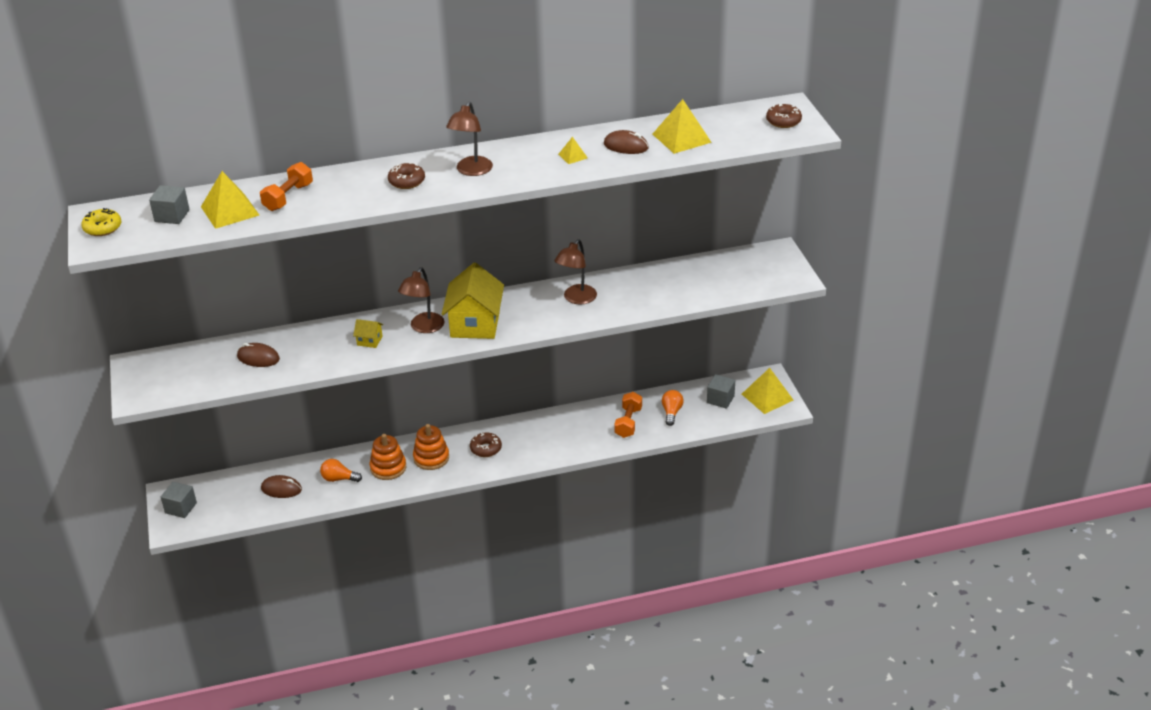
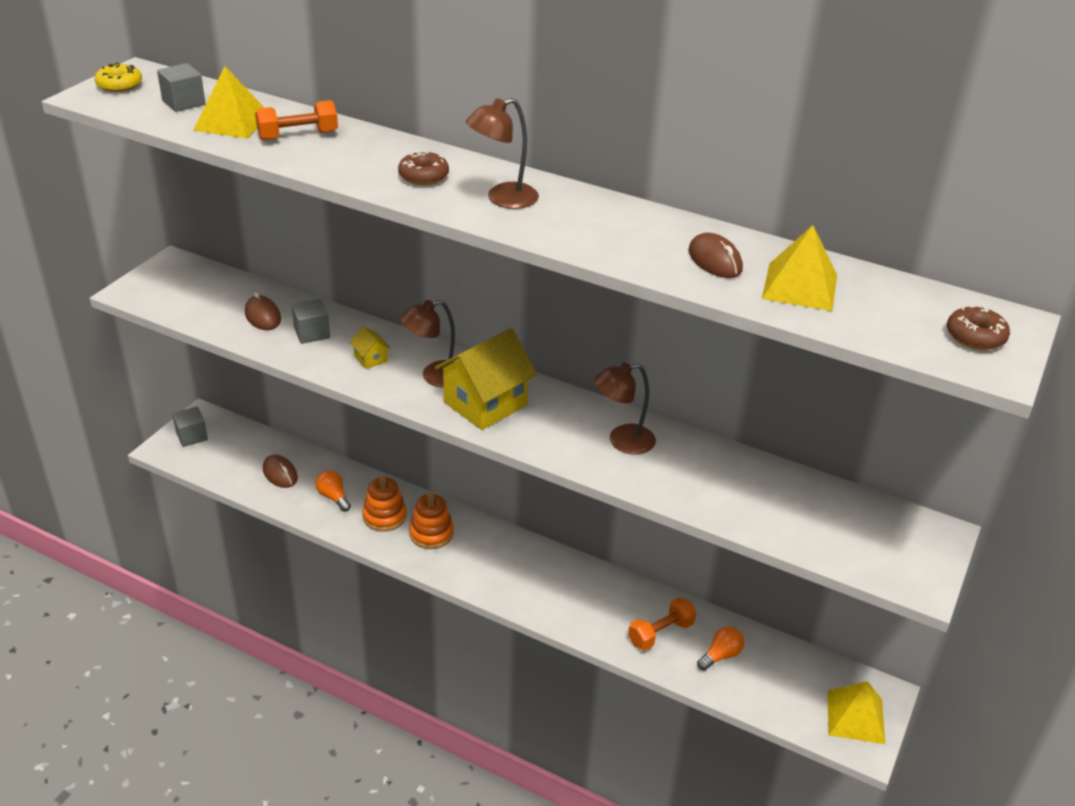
camera: 40 degrees right, 0 degrees up
brown donut [470,432,502,457] -> none
yellow pyramid [558,137,588,164] -> none
grey cube [707,374,735,409] -> grey cube moved to [291,298,330,344]

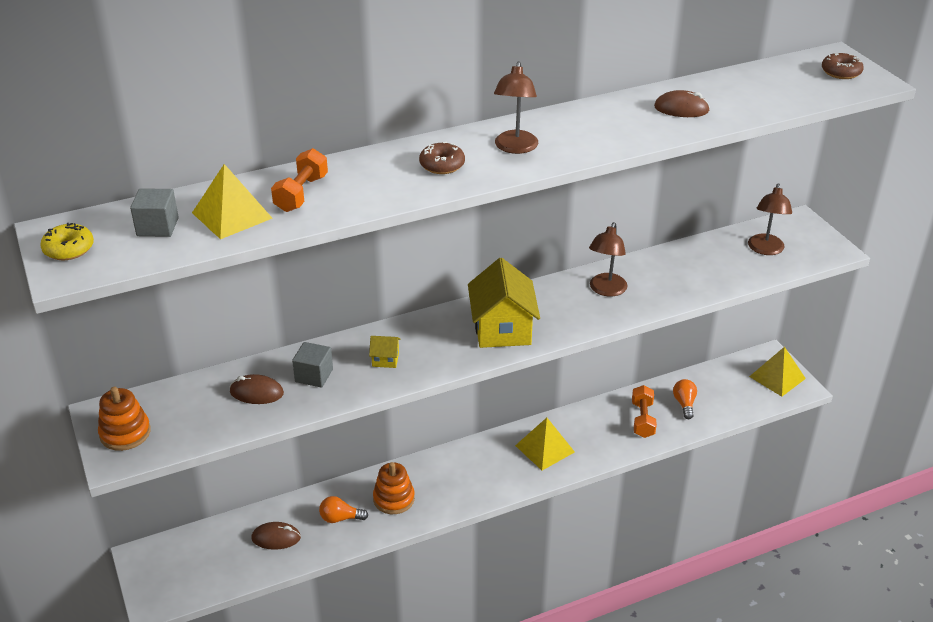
camera: 50 degrees left, 0 degrees up
grey cube [172,407,208,447] -> none
brown lamp [400,300,455,388] -> brown lamp moved to [748,183,792,255]
orange stacking toy [409,493,454,549] -> orange stacking toy moved to [98,387,151,451]
yellow pyramid [762,225,837,311] -> yellow pyramid moved to [515,418,575,470]

